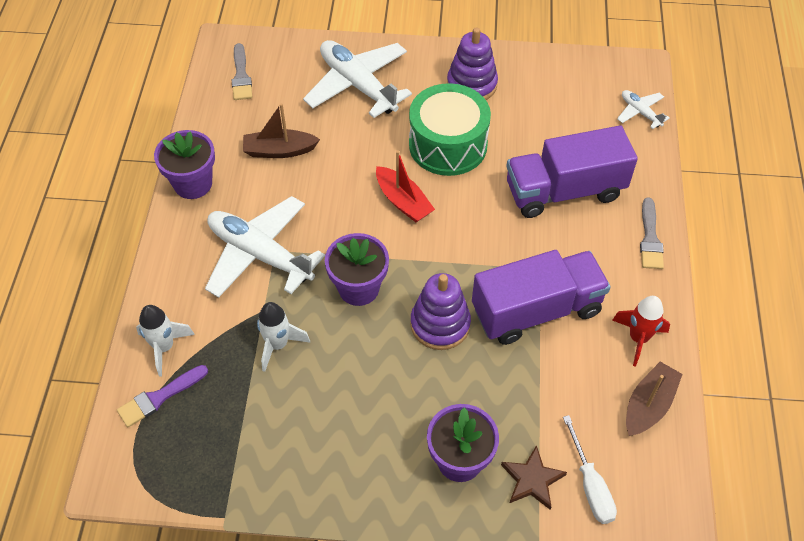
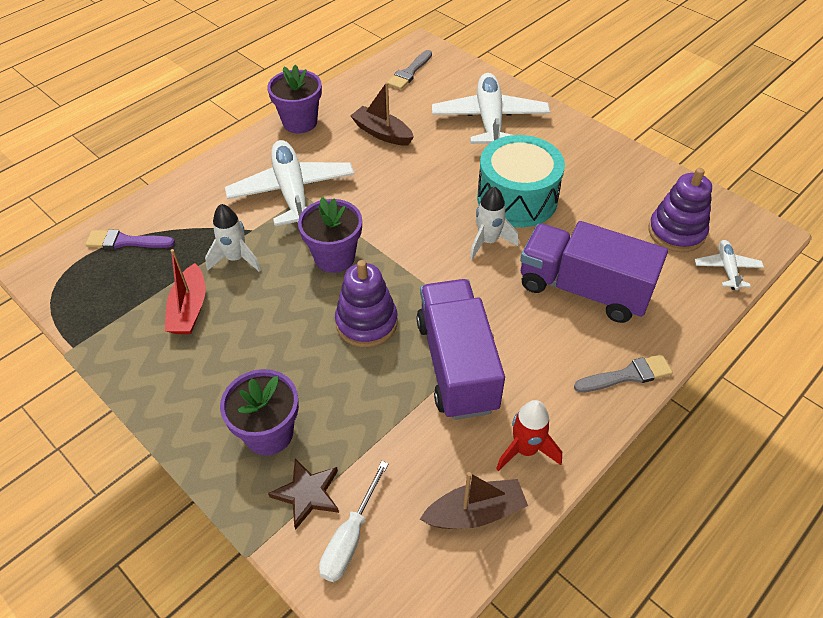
camera: 40 degrees right, 5 degrees down
white rocket [136,305,195,376] -> white rocket moved to [470,186,519,260]
red boat [376,150,435,222] -> red boat moved to [165,249,206,334]
green drum [409,83,491,176] -> turquoise drum [477,135,565,227]
purple stacking toy [447,27,498,100] -> purple stacking toy moved to [648,168,712,252]
purple truck [472,250,611,345] -> purple truck turned 120 degrees counterclockwise [416,279,505,420]
grey brush [640,197,664,269] -> grey brush turned 150 degrees counterclockwise [574,354,673,393]

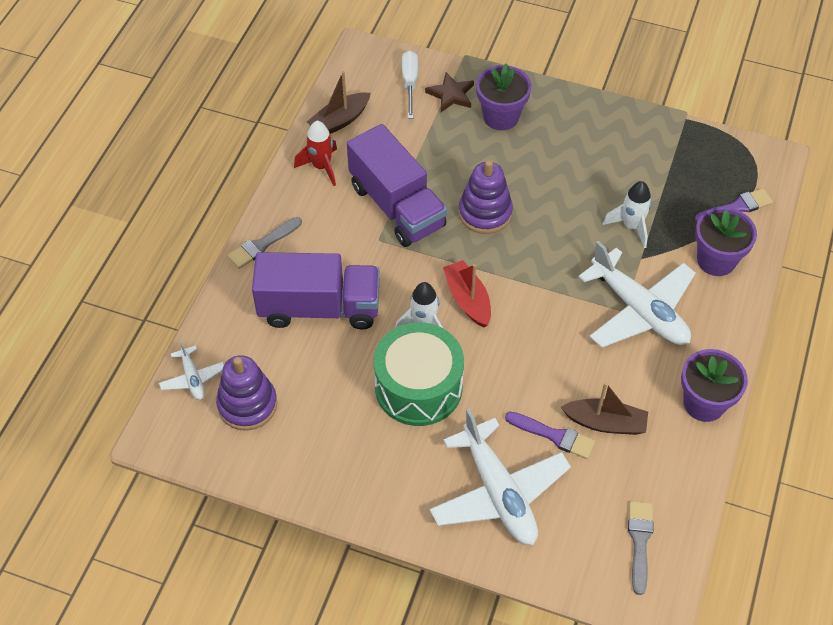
camera: 155 degrees right, 5 degrees up
red boat [165,249,206,334] -> red boat moved to [443,260,491,328]
purple flower pot [298,197,362,273] -> purple flower pot moved to [695,207,757,276]
turquoise drum [477,135,565,227] -> green drum [374,322,464,426]
none -> purple brush [505,412,596,459]

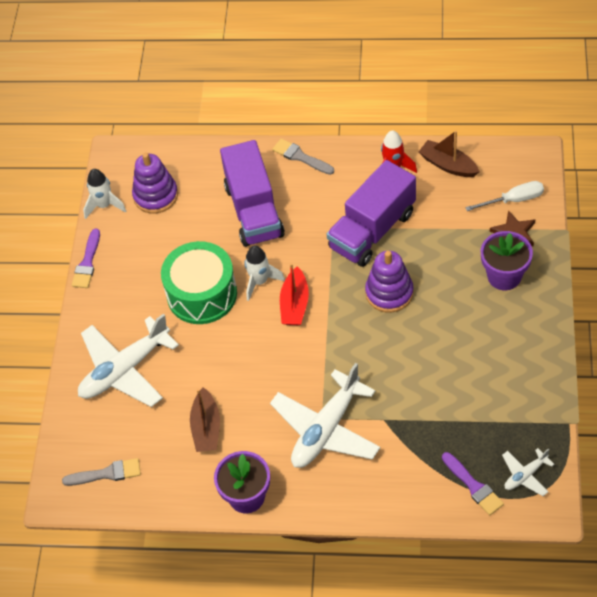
camera: 80 degrees right, 0 degrees up
white plane [159,340,224,400] -> white plane moved to [502,448,554,496]
red boat [443,260,491,328] -> red boat turned 135 degrees clockwise [280,263,309,325]
purple brush [505,412,596,459] -> purple brush moved to [72,229,100,288]
white rocket [603,181,652,248] -> white rocket moved to [83,169,126,219]
purple flower pot [695,207,757,276] -> none

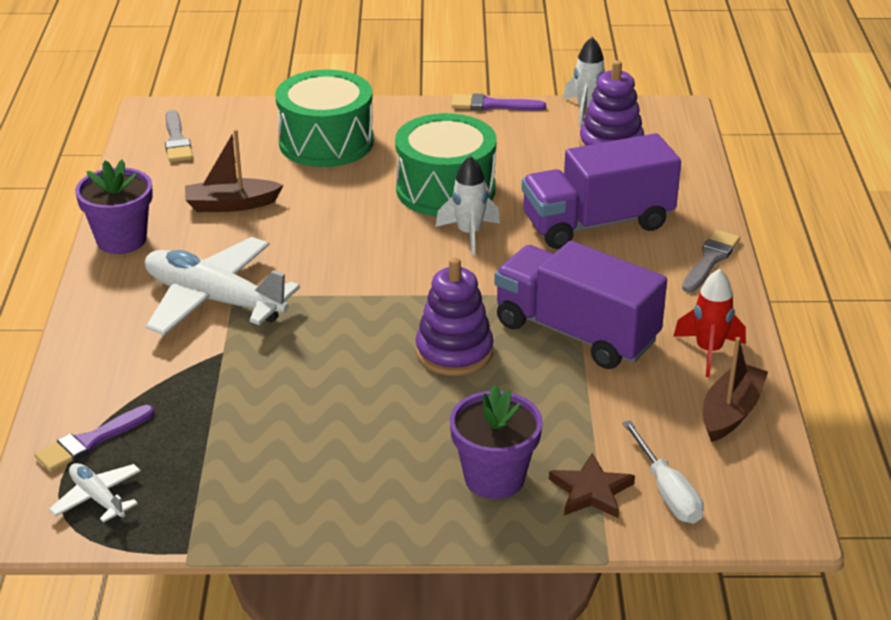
camera: 80 degrees right, 20 degrees down
white plane [78,314,179,407] -> green drum [275,70,374,167]
red boat [280,263,309,325] -> none

